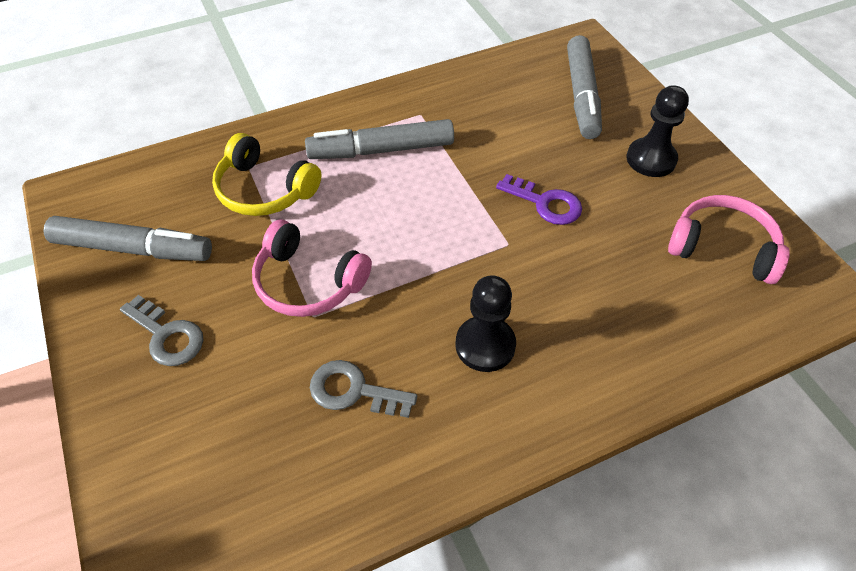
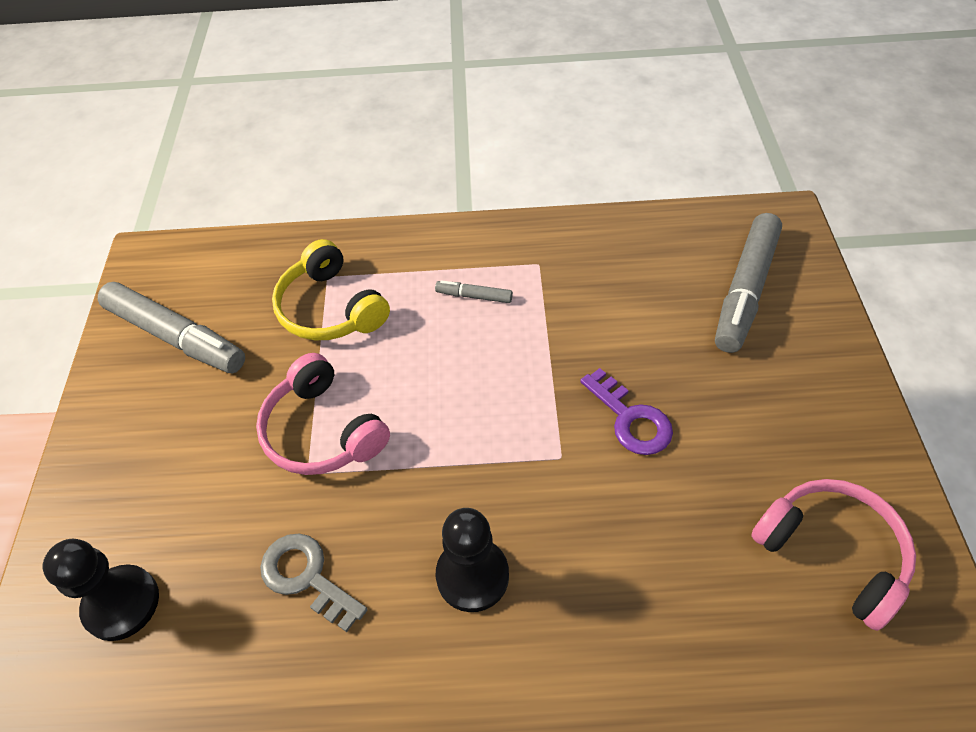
camera: 25 degrees right, 0 degrees up
grey key [120,295,203,366] -> none
grey marker [305,119,454,159] -> grey marker [435,280,513,303], size x0.45
black pawn [626,85,689,177] -> black pawn moved to [43,539,159,641]

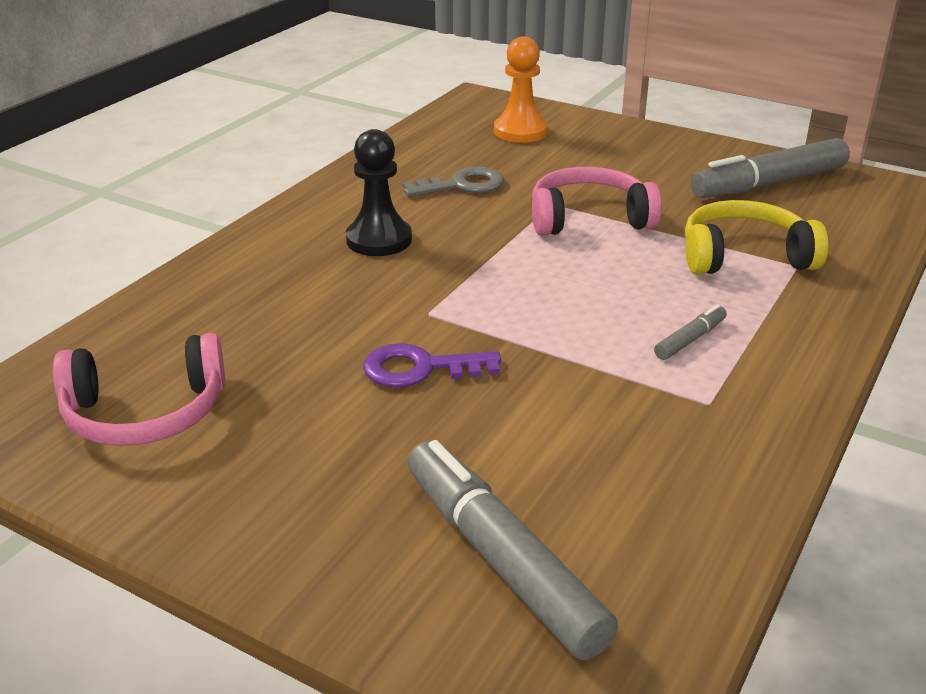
camera: 120 degrees right, 20 degrees down
black pawn [43,539,159,641] -> orange pawn [494,36,548,143]

